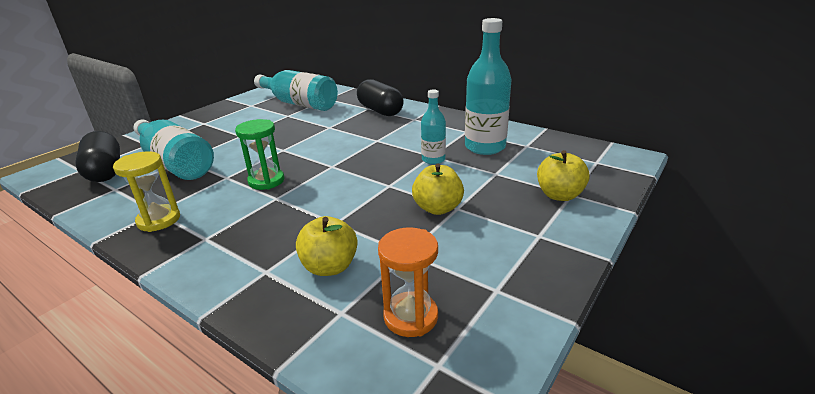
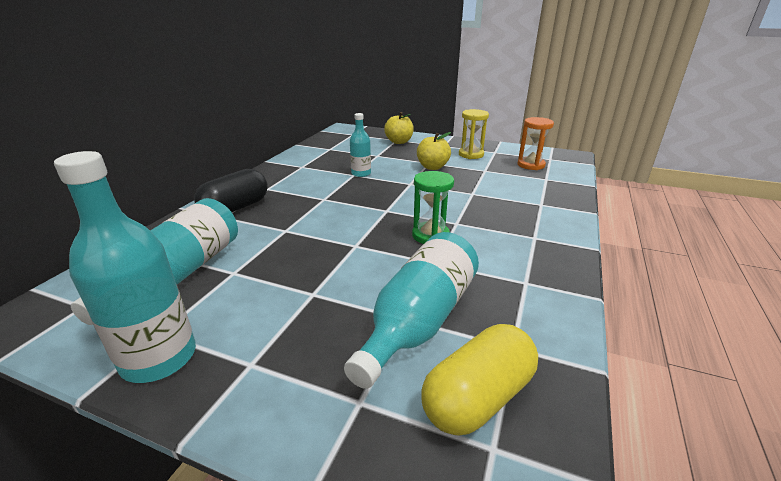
camera: 105 degrees left, 0 degrees up
black capsule [75,131,120,182] -> yellow capsule [421,324,538,435]
yellow hourglass [113,151,180,232] -> yellow hourglass moved to [459,109,489,159]
yellow apple [296,216,358,276] -> none
turquoise bottle [465,18,512,155] -> turquoise bottle moved to [54,151,196,383]

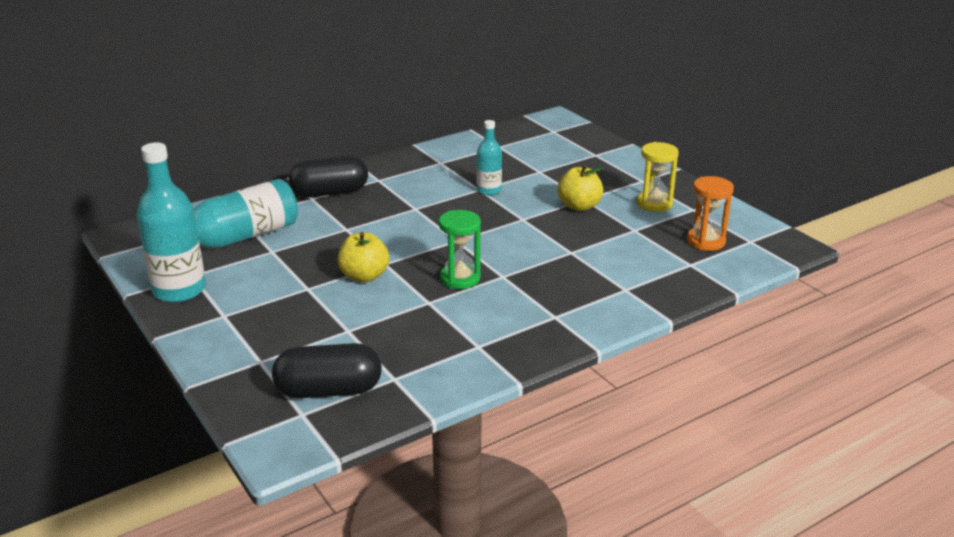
camera: 35 degrees right, 0 degrees up
turquoise bottle [344,232,479,389] -> none
yellow apple [384,112,414,144] -> yellow apple moved to [337,232,389,282]
yellow capsule [421,324,538,435] -> black capsule [272,343,382,398]

